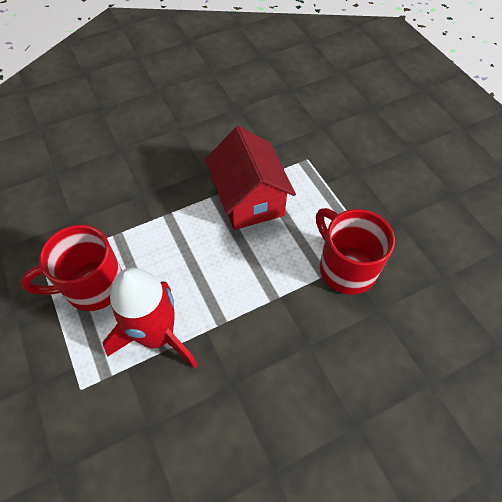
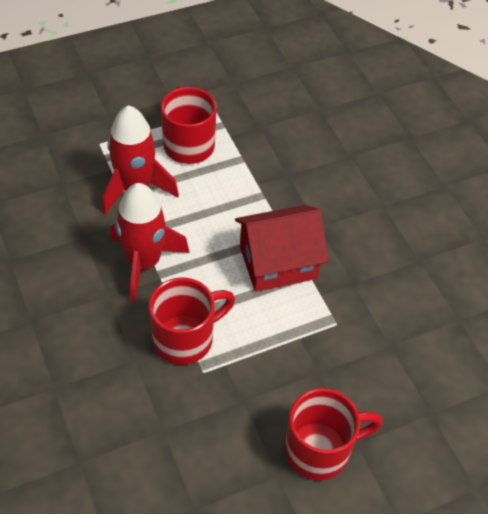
camera: 90 degrees right, 5 degrees down
none -> red rocket [110,183,190,302]
none -> red mug [285,388,383,480]

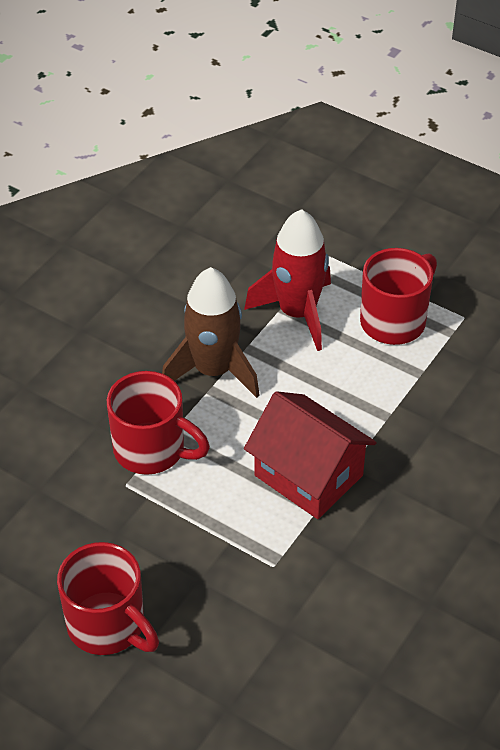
camera: 60 degrees right, 5 degrees down
red rocket [110,183,190,302] -> brown rocket [162,267,260,398]

